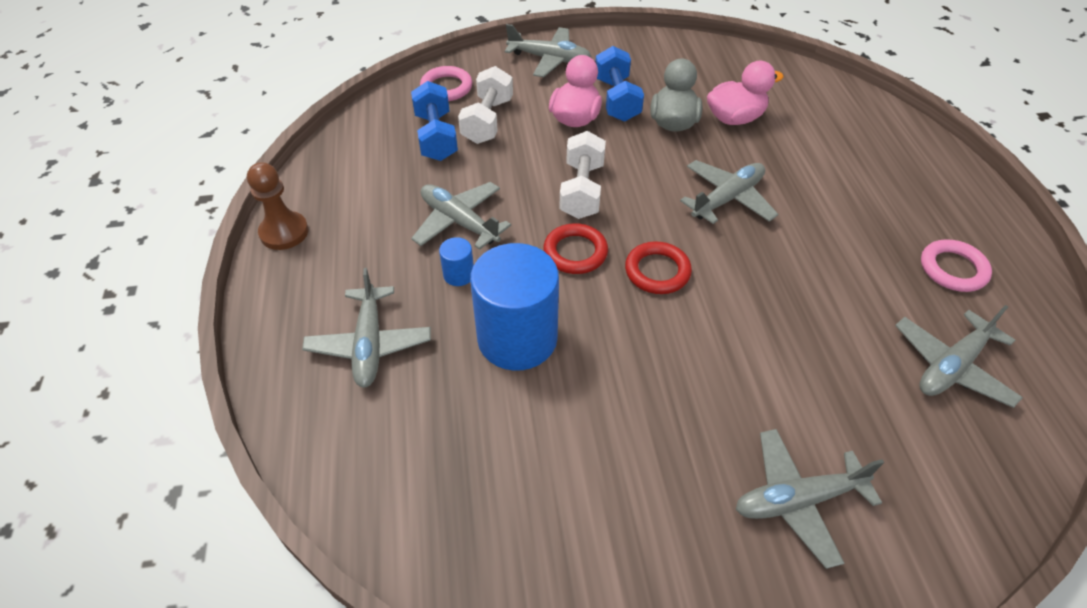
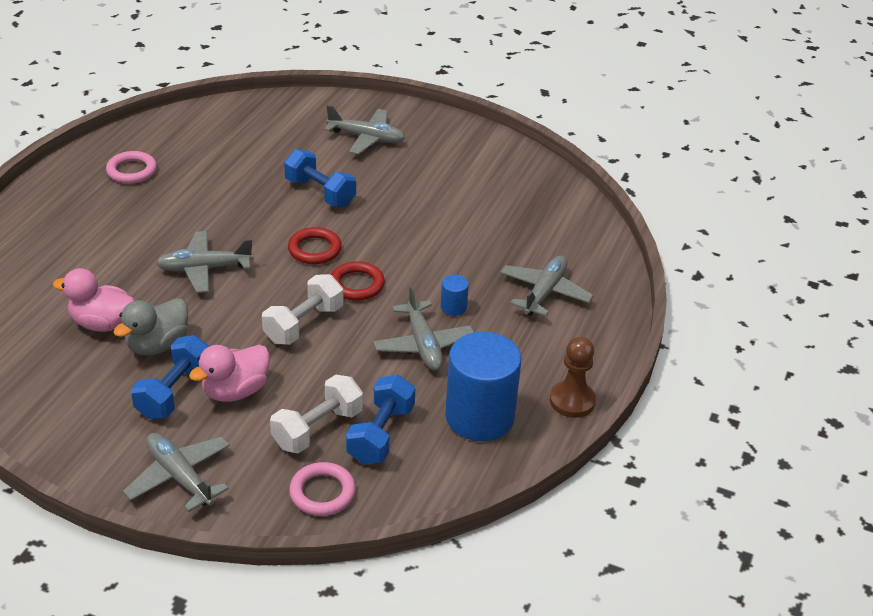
camera: 150 degrees left, 10 degrees down
blue cylinder [470,243,559,371] -> blue cylinder moved to [445,332,521,441]
grey plane [895,305,1023,408] -> none
none -> blue dumbbell [284,149,356,207]

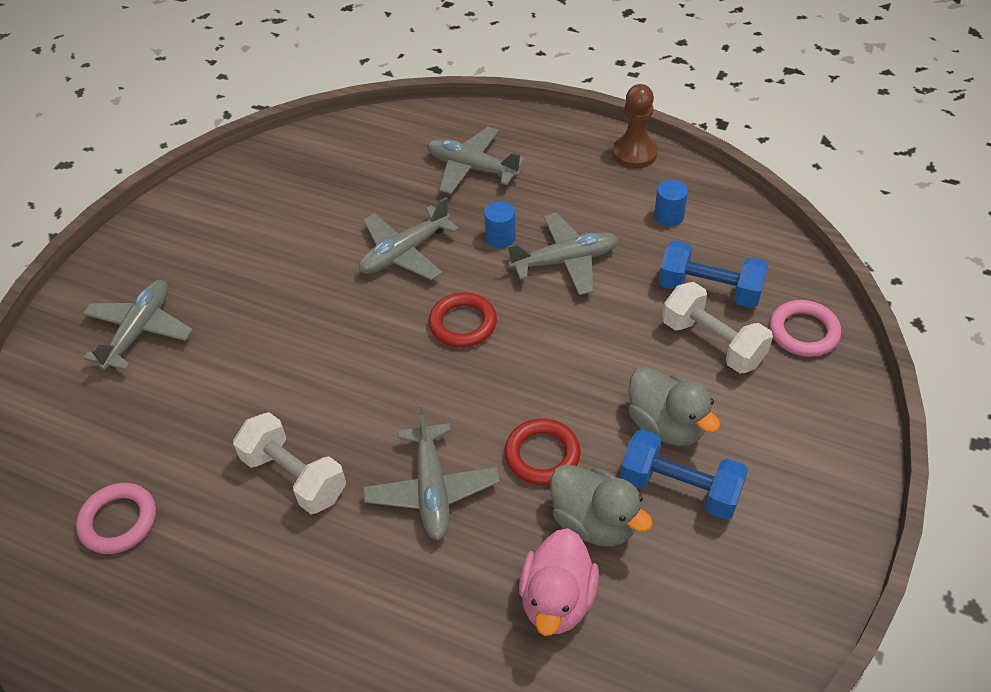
camera: 85 degrees left, 10 degrees up
pink ring [106,151,157,184] -> pink ring moved to [76,483,156,554]
grey plane [123,433,230,512] -> grey plane moved to [359,197,459,280]
pink duck [189,345,270,402] -> grey duck [628,367,721,446]
white dumbbell [262,274,343,345] -> white dumbbell moved to [233,412,346,514]
blue dumbbell [284,149,356,207] -> none
red ring [288,227,342,264] -> red ring moved to [504,418,581,485]
blue cylinder [445,332,521,441] -> blue cylinder [654,180,688,227], size x0.42

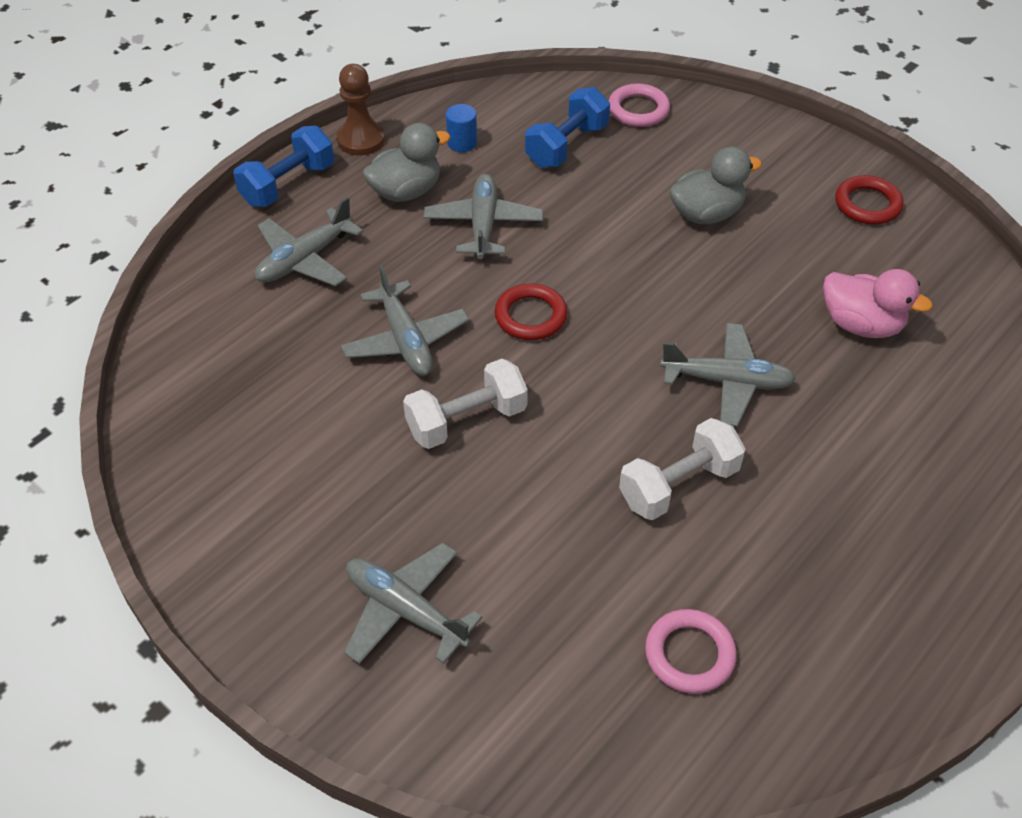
camera: 75 degrees left, 0 degrees up
blue cylinder [484,201,516,248] -> none
red ring [504,418,581,485] -> red ring moved to [835,175,904,225]
grey duck [550,464,653,546] -> grey duck moved to [363,123,451,202]
blue dumbbell [620,429,748,520] -> blue dumbbell moved to [233,126,334,207]
white dumbbell [662,282,773,374] -> white dumbbell moved to [403,359,528,449]

